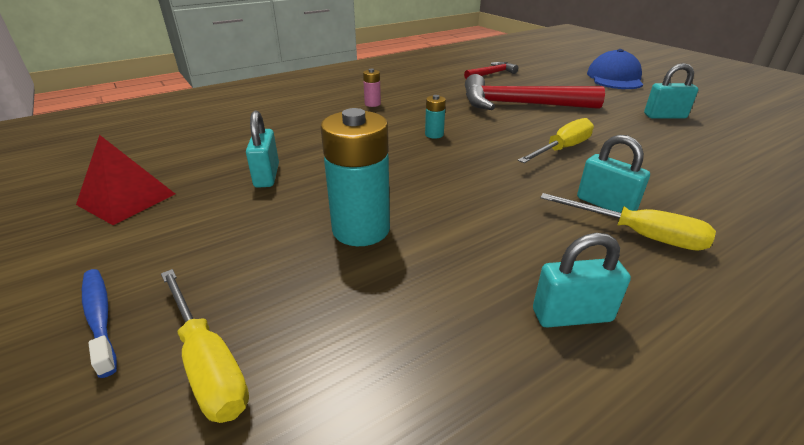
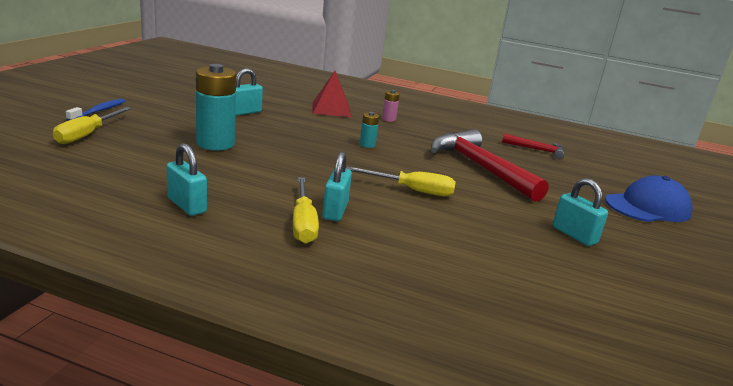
camera: 50 degrees right, 10 degrees down
red pyramid [76,135,175,225] -> red pyramid moved to [313,71,351,117]

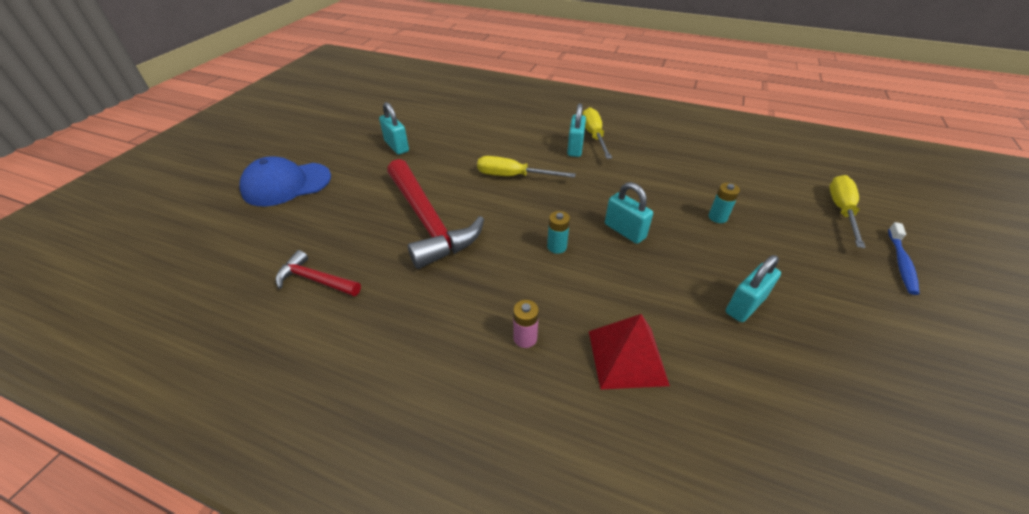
camera: 175 degrees left, 20 degrees up
turquoise padlock [166,143,207,216] -> turquoise padlock moved to [605,182,653,244]
turquoise battery [196,64,236,151] -> turquoise battery [709,183,740,223], size x0.46

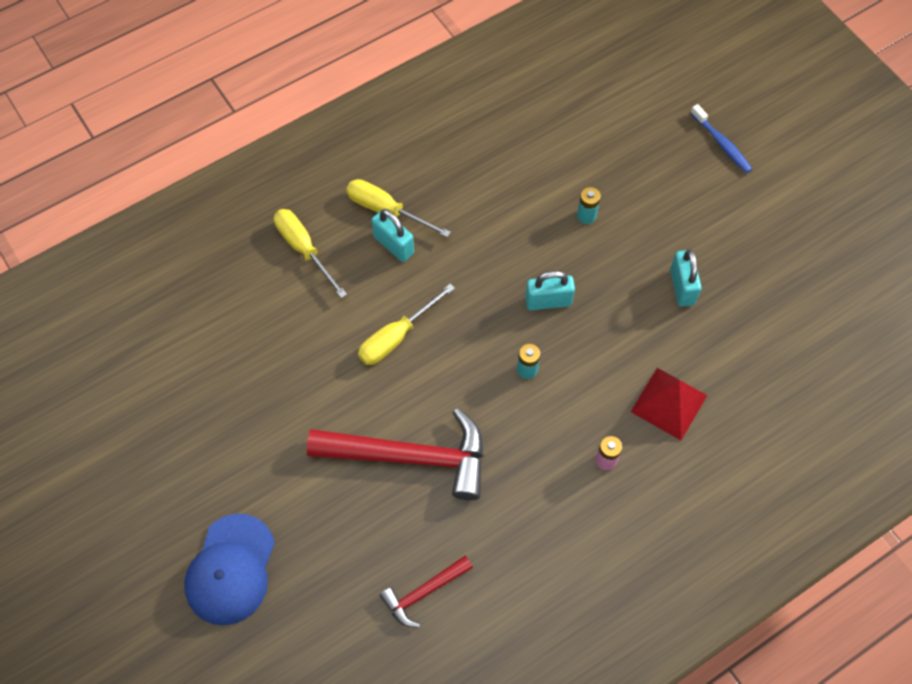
camera: 55 degrees left, 20 degrees up
turquoise padlock [379,102,409,155] -> none
yellow screwdriver [829,175,866,248] -> yellow screwdriver moved to [274,209,347,298]

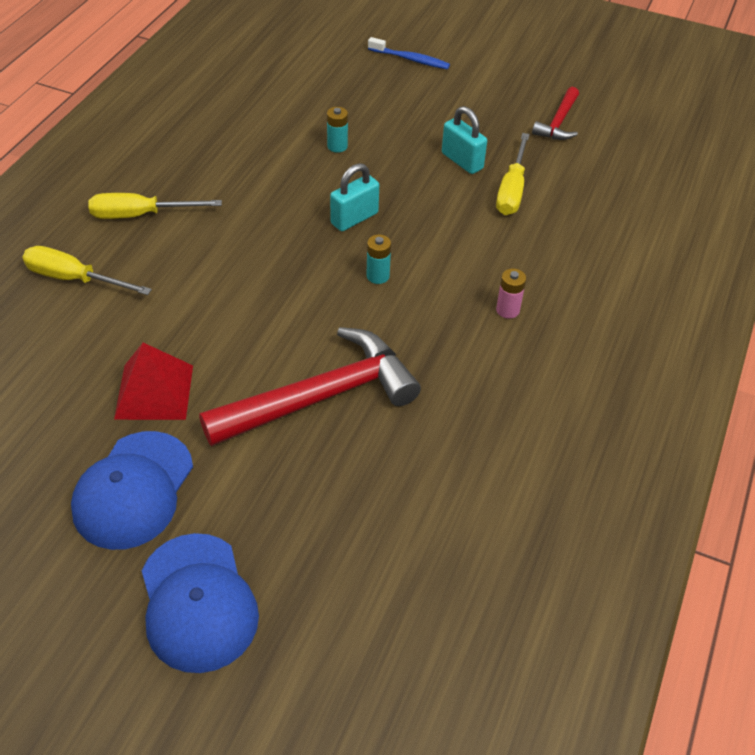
camera: 35 degrees left, 15 degrees down
yellow screwdriver [358,284,455,365] -> yellow screwdriver moved to [496,133,530,215]
turquoise padlock [372,209,414,262] -> none
red hammer [380,556,473,627] -> red hammer moved to [532,87,579,140]
red pyramid [631,368,707,440] -> red pyramid moved to [114,343,193,420]
none -> blue cap [71,431,193,550]

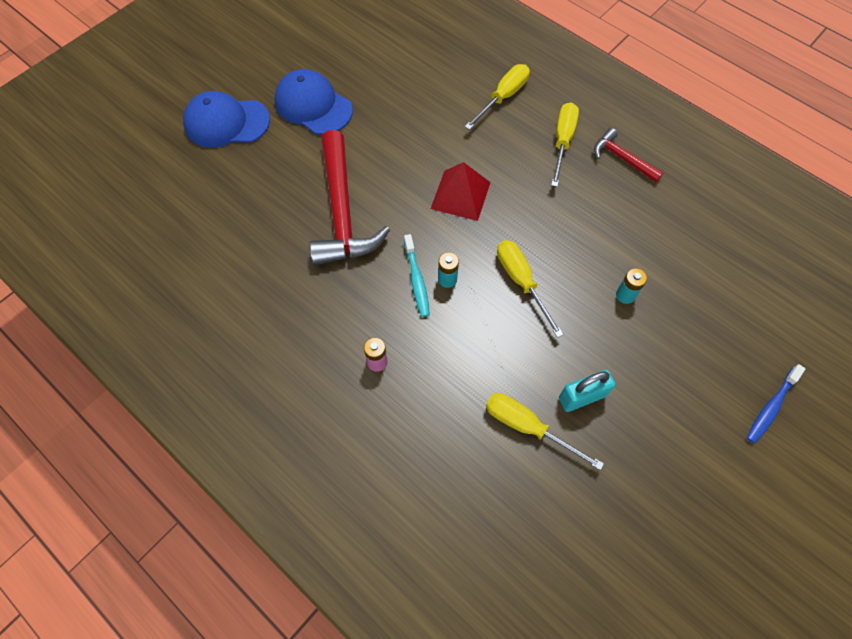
camera: 110 degrees right, 15 degrees up
red pyramid [114,343,193,420] -> red pyramid moved to [431,162,491,221]
turquoise padlock [330,163,379,231] -> yellow screwdriver [497,240,564,338]
red hammer [532,87,579,140] -> red hammer moved to [594,128,664,182]
none -> turquoise toothbrush [404,234,430,317]

